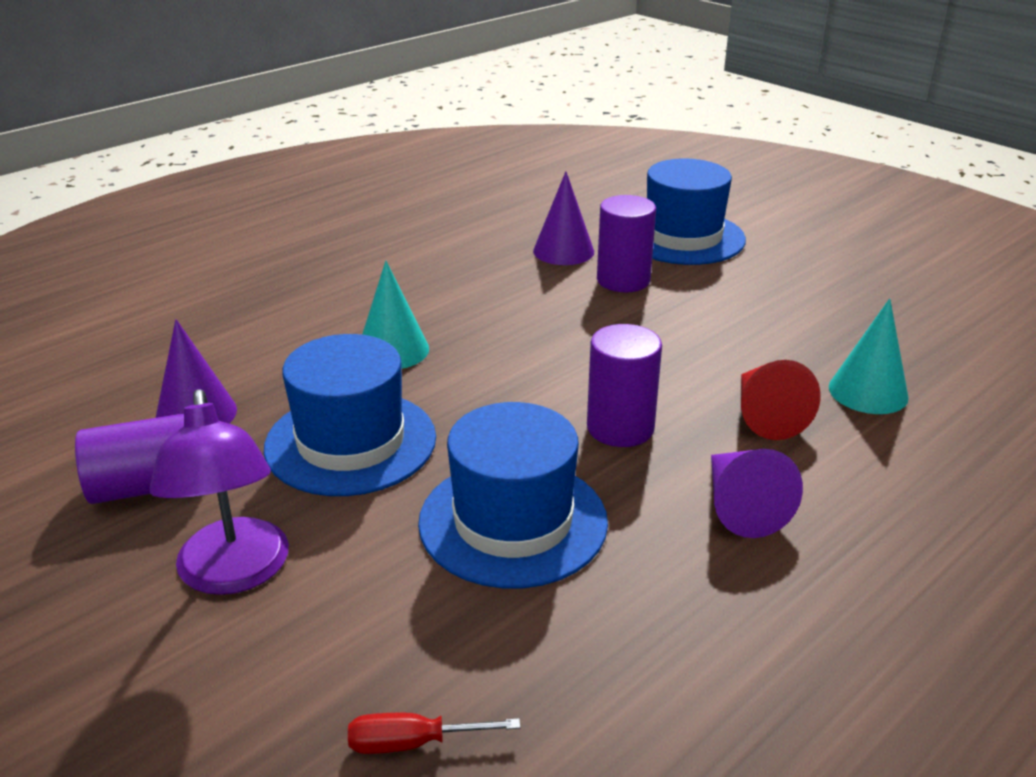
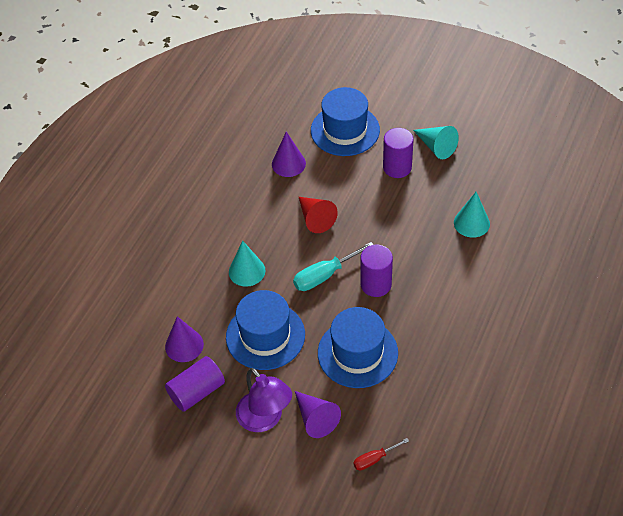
camera: 20 degrees left, 20 degrees up
purple cylinder [597,195,656,292] -> purple cylinder moved to [383,128,414,178]
purple cone [711,449,803,538] -> purple cone moved to [295,391,341,438]
red cone [741,360,821,440] -> red cone moved to [299,197,338,233]
none -> turquoise screwdriver [293,242,374,291]
none -> turquoise cone [413,126,459,159]

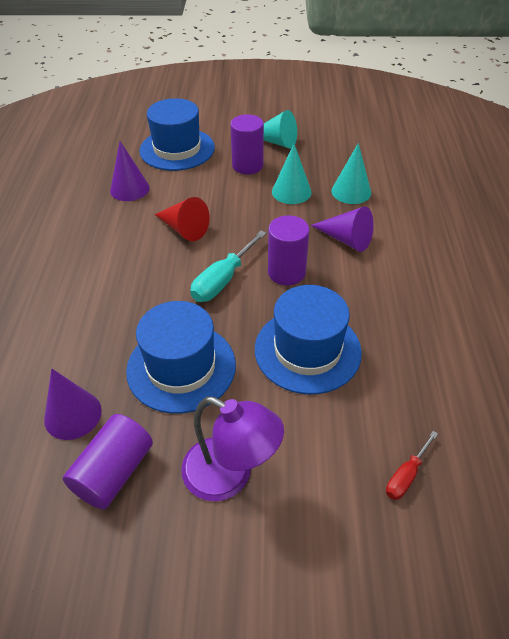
camera: 25 degrees left, 5 degrees down
turquoise cone [229,240,265,287] -> turquoise cone moved to [272,144,312,204]
purple cone [295,391,341,438] -> purple cone moved to [311,206,374,252]

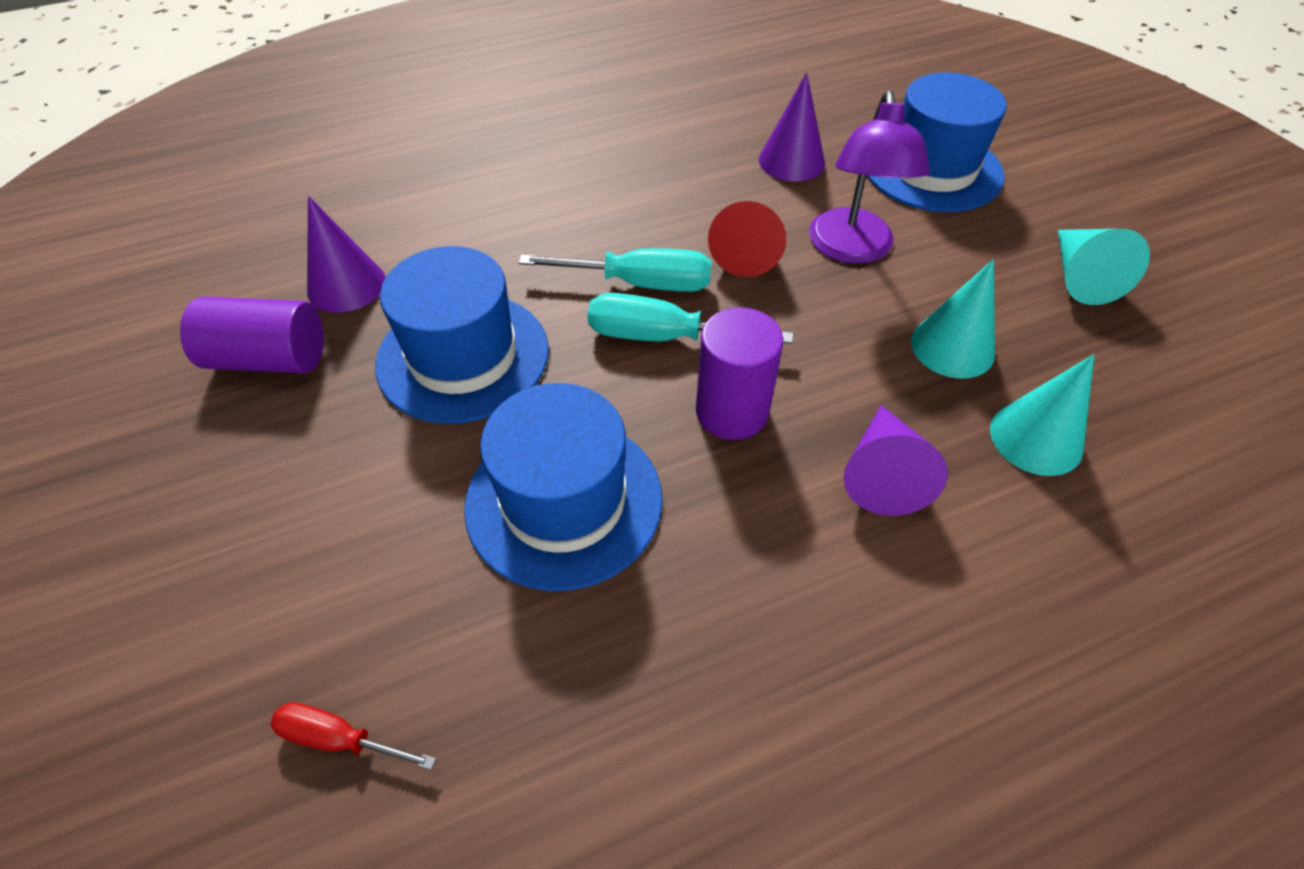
camera: 65 degrees right, 5 degrees up
purple lamp [181,397,284,501] -> purple lamp moved to [809,91,930,264]
purple cylinder [230,114,264,175] -> none
none -> turquoise screwdriver [519,248,711,292]

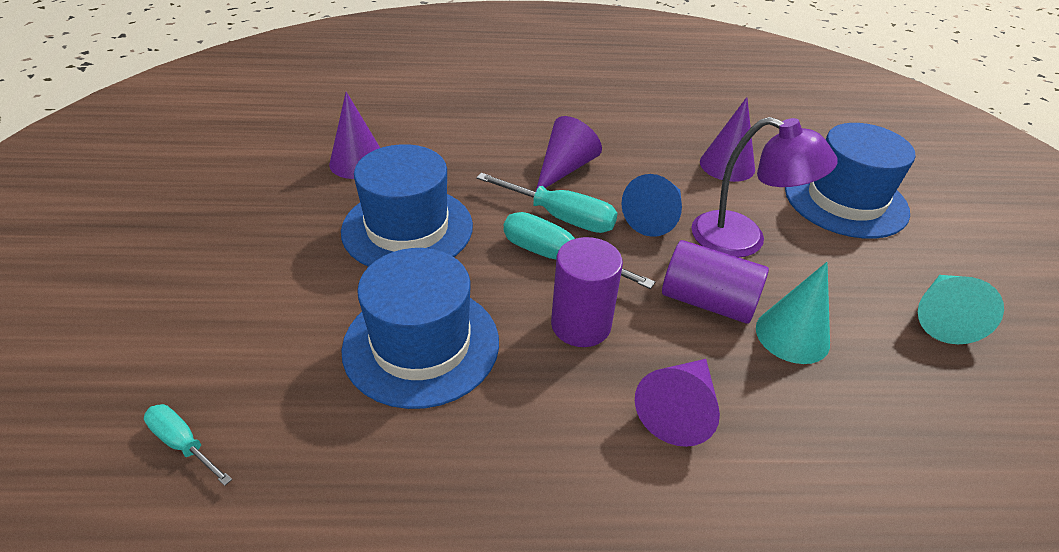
camera: 20 degrees right, 10 degrees down
purple cylinder [180,297,324,373] -> purple cylinder moved to [662,240,769,324]
red screwdriver [271,702,436,770] -> turquoise screwdriver [144,404,232,486]
red cone [708,201,786,277] -> blue cone [621,174,682,237]
purple lamp [809,91,930,264] -> purple lamp turned 90 degrees counterclockwise [691,117,838,257]
turquoise cone [990,354,1094,476] -> none
none -> purple cone [536,116,602,191]

